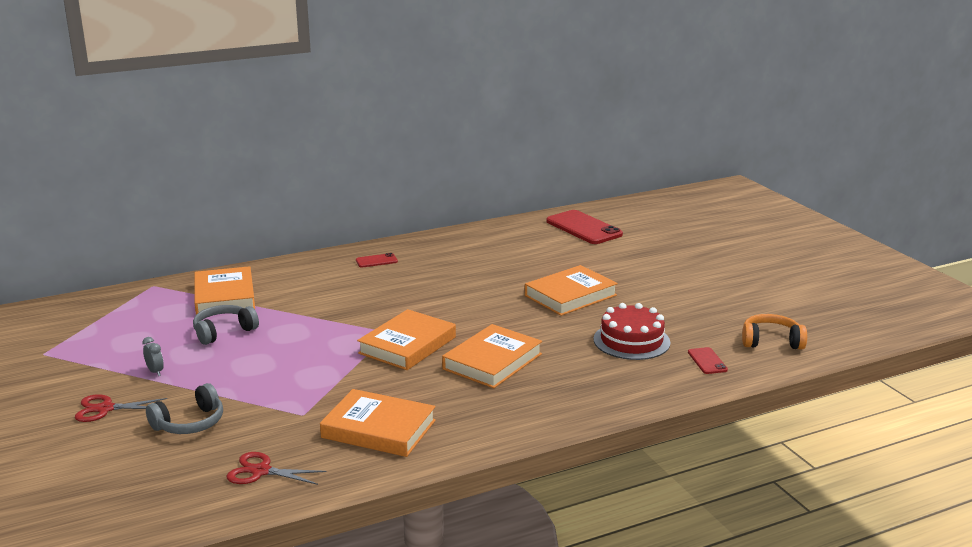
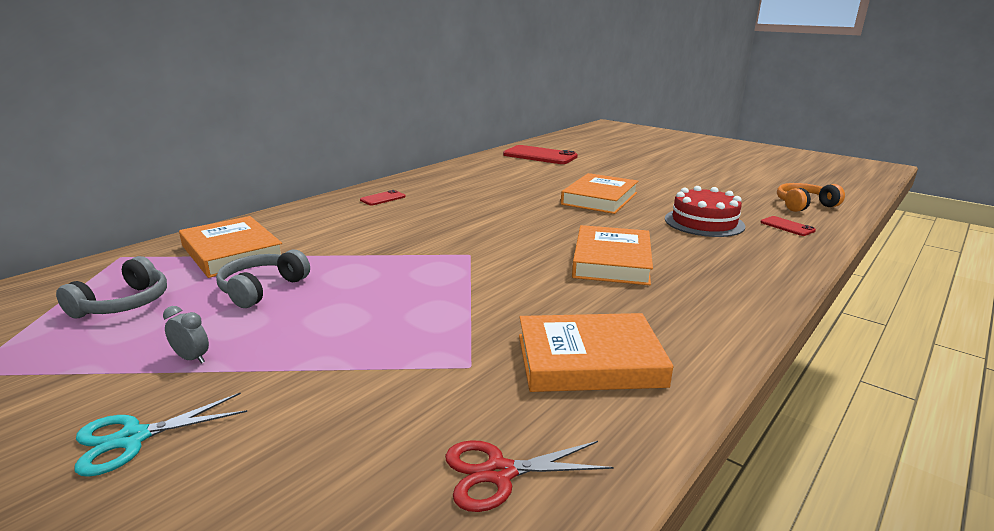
camera: 25 degrees left, 0 degrees up
red scissors [75,394,167,422] -> turquoise scissors [74,392,247,477]
grey headphones [146,383,223,434] -> grey headphones moved to [56,256,167,318]
orange book [357,309,456,370] -> none

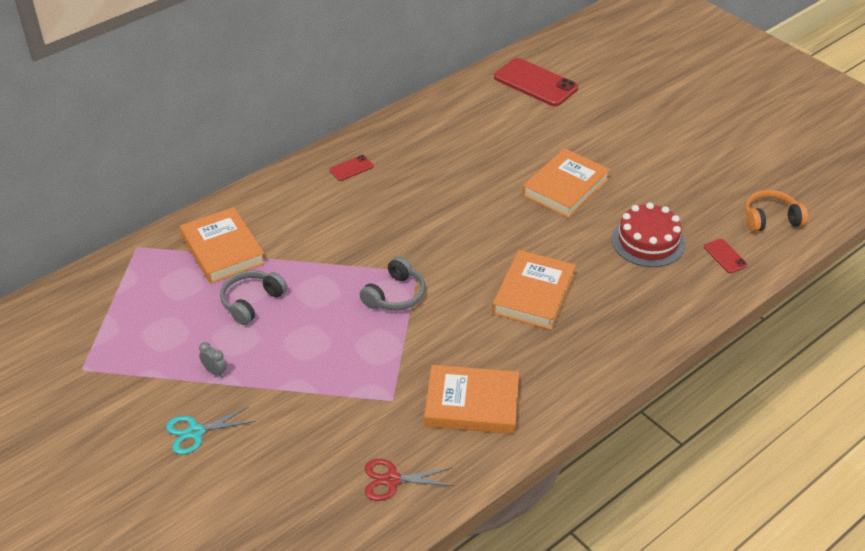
camera: 10 degrees right, 20 degrees up
grey headphones [56,256,167,318] -> grey headphones moved to [360,256,425,311]

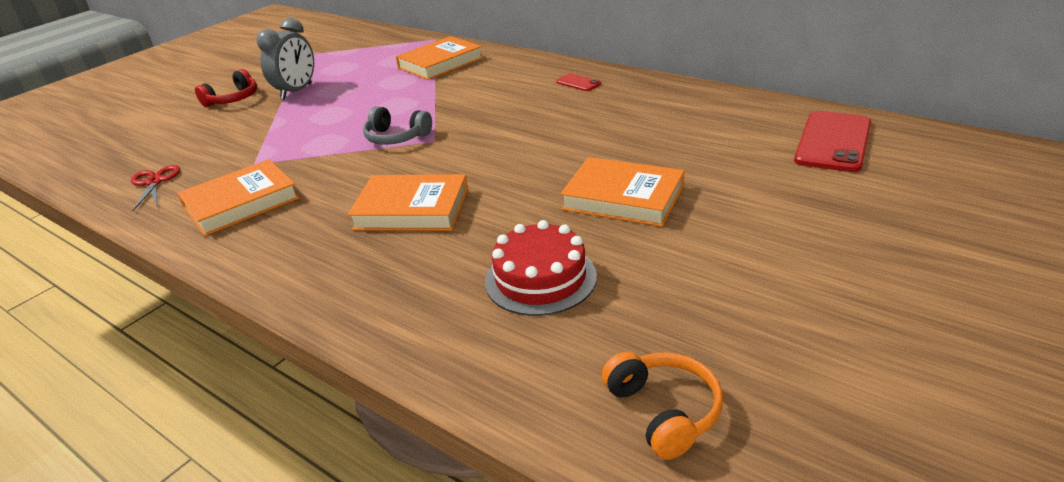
camera: 80 degrees right, 10 degrees down
turquoise scissors [166,406,256,455] -> red headphones [195,69,257,107]
grey clock [199,342,227,377] -> grey clock [257,18,314,99], size x2.29
grey headphones [220,270,287,325] -> none
orange book [424,365,519,434] -> orange book turned 60 degrees clockwise [177,159,299,236]
red phone [704,239,748,273] -> none

